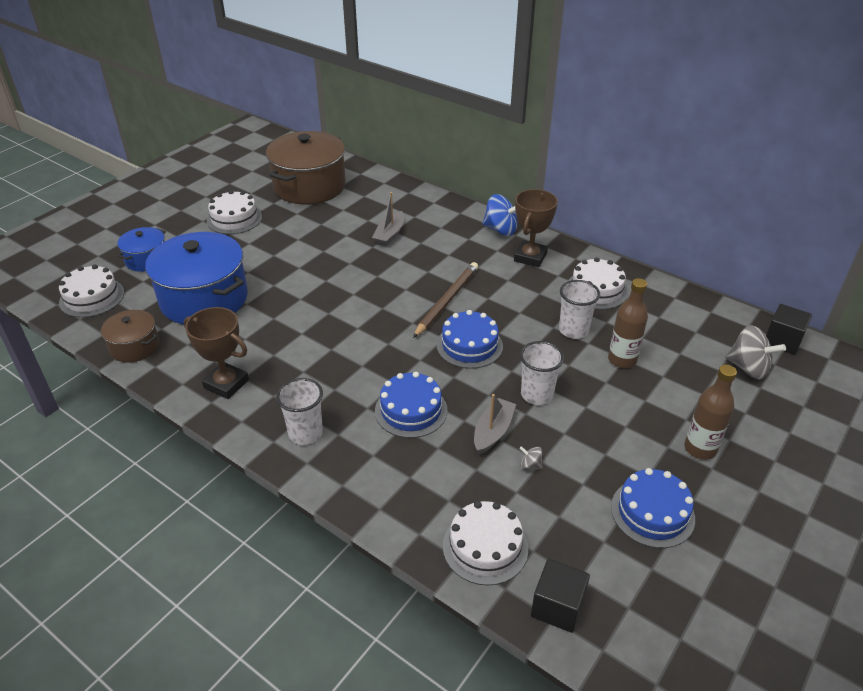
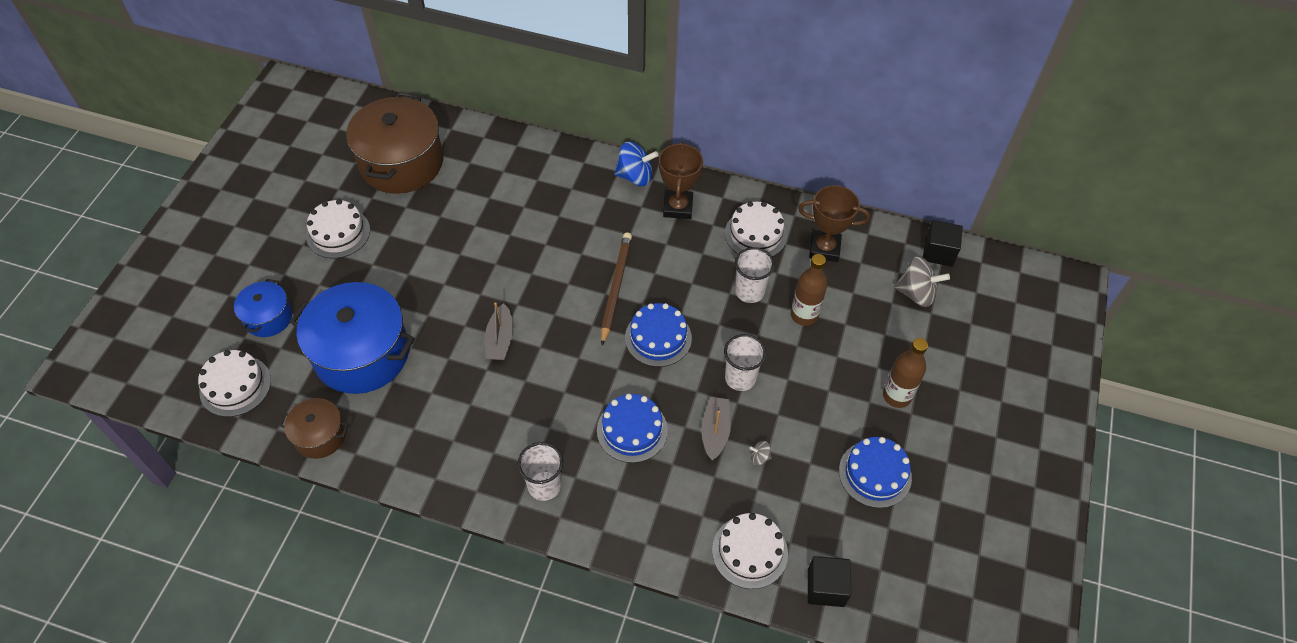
camera: 20 degrees left, 15 degrees up
brown trophy [184,307,249,399] -> brown trophy moved to [798,185,870,262]
grey boat [372,192,404,246] -> grey boat moved to [485,302,513,360]

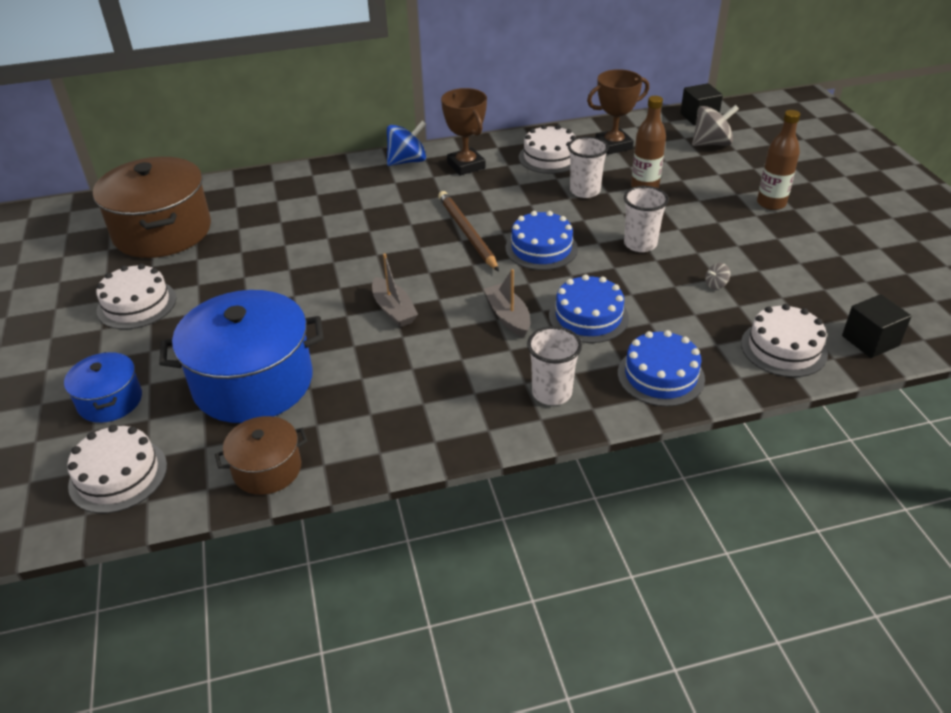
camera: 30 degrees left, 15 degrees down
grey boat [701,397,731,460] -> grey boat moved to [484,269,530,337]
blue cake [839,437,912,508] -> blue cake moved to [618,330,705,407]

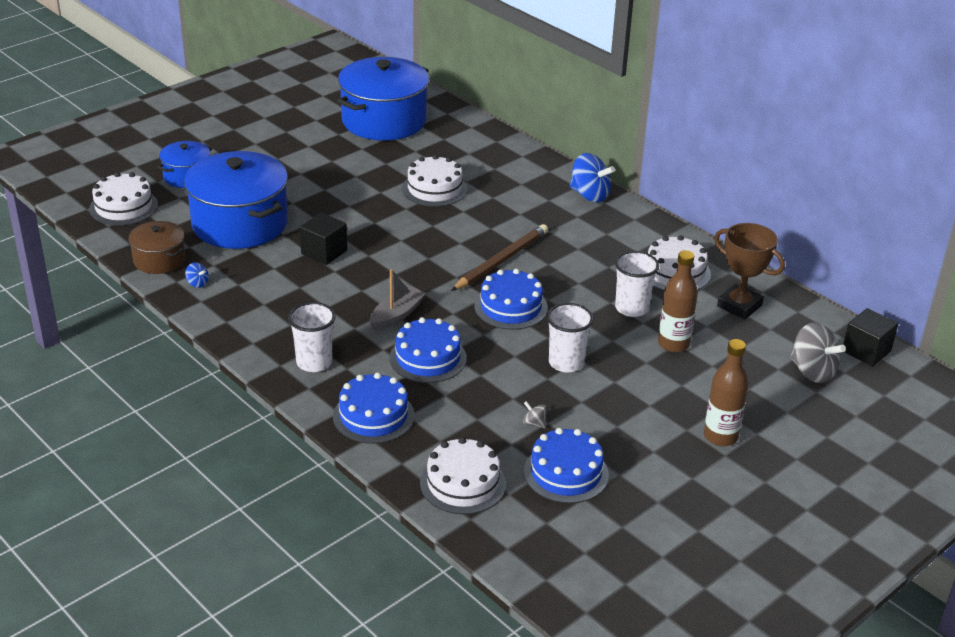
camera: 60 degrees right, 5 degrees down
brown pot [93,157,211,258] -> blue pot [337,57,429,141]
white cake [96,264,176,329] -> white cake moved to [402,155,467,207]
grey boat [372,253,418,327] -> none
brown trophy [441,88,487,175] -> none
black cube [842,294,911,358] -> black cube moved to [300,213,347,265]
none -> blue spinning top [185,262,209,288]
none -> blue cake [524,428,609,503]

